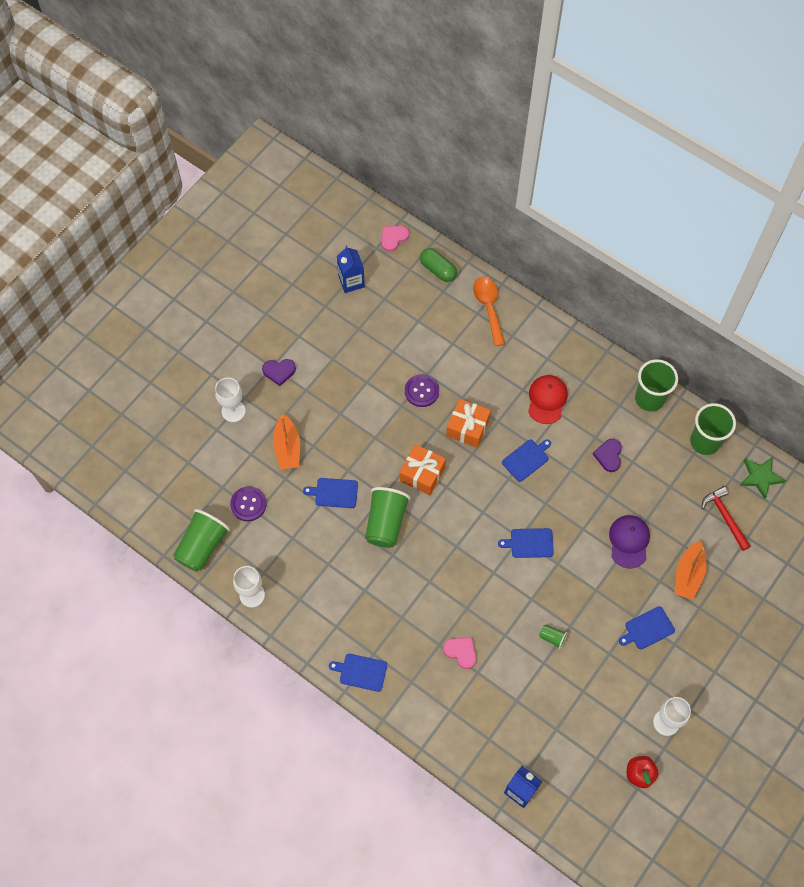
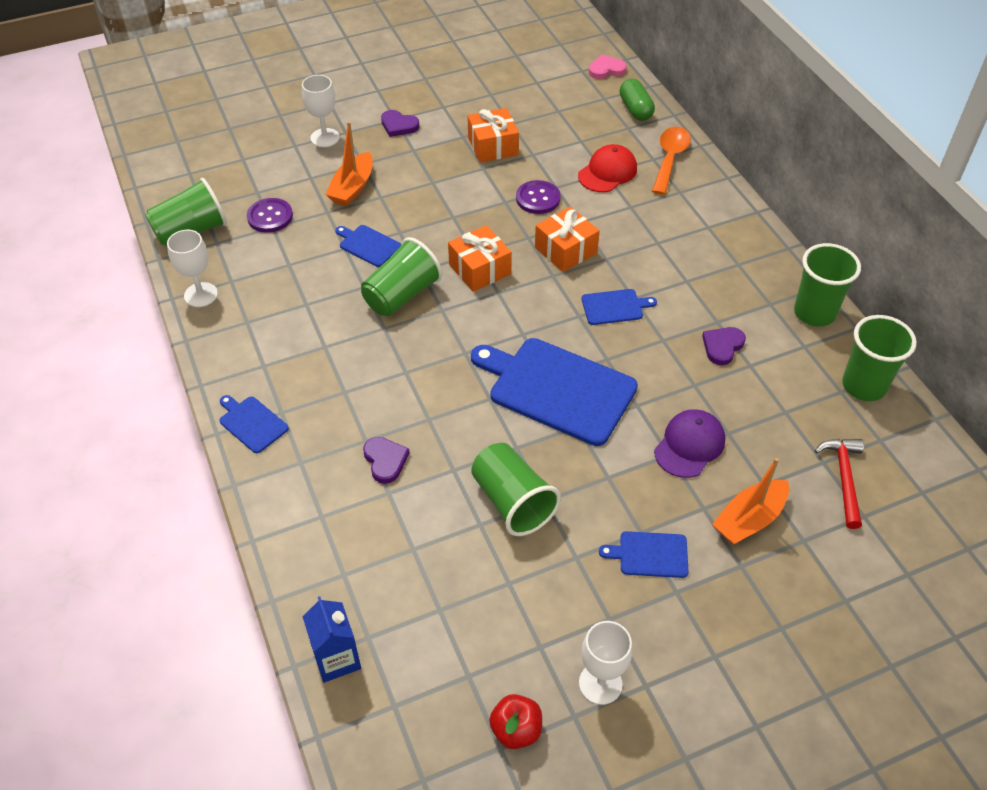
camera: 30 degrees right, 15 degrees down
blue carton [337,245,365,293] -> none
pink heart [443,637,476,669] -> purple heart [363,437,410,484]
blue cutting board [498,528,554,558] -> blue cutting board [471,338,638,446], size x2.14
red cap [528,375,568,424] -> red cap moved to [578,144,637,192]
green cup [539,625,568,649] -> green cup [471,443,561,536], size x2.25
green star [740,457,786,499] -> none
none -> orange gift [468,108,519,163]

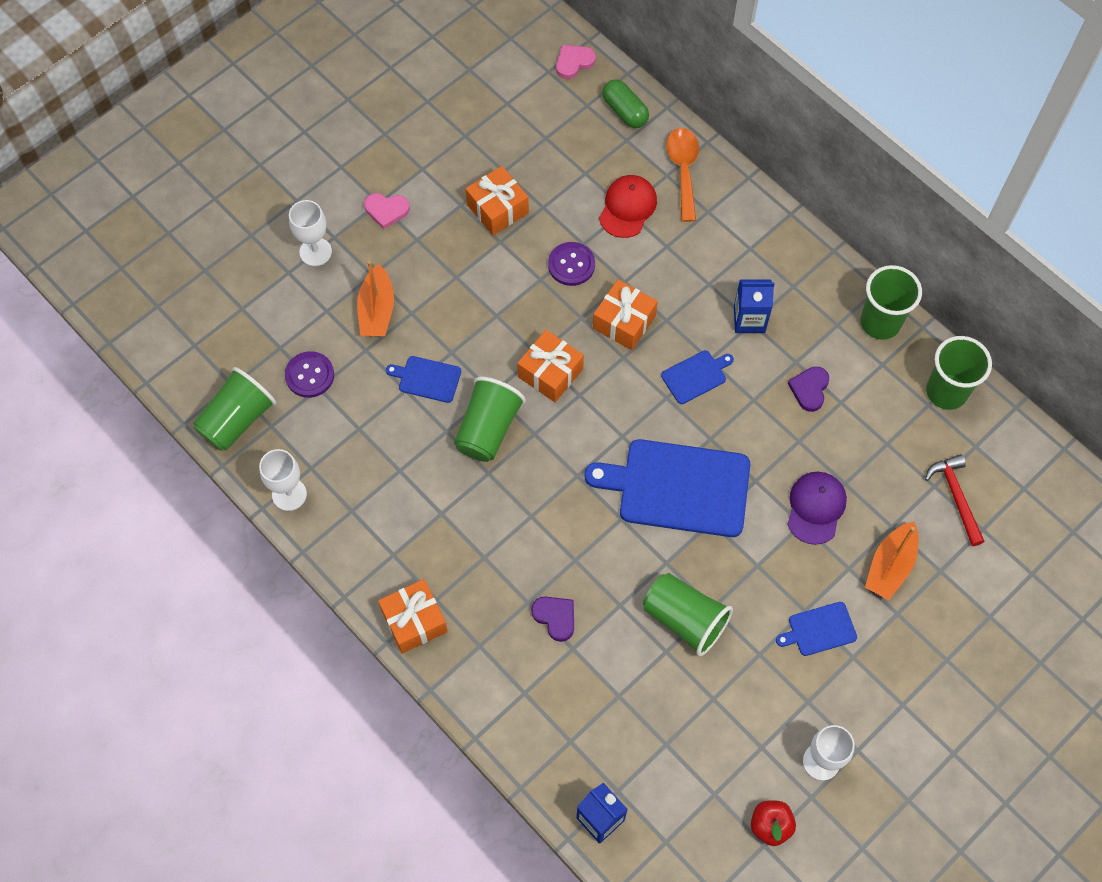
camera: 20 degrees left, 15 degrees up
blue cutting board [220,395,289,453] -> orange gift [378,579,448,654]
purple heart [381,110,420,137] -> pink heart [364,193,410,229]
none -> blue carton [734,279,775,333]

